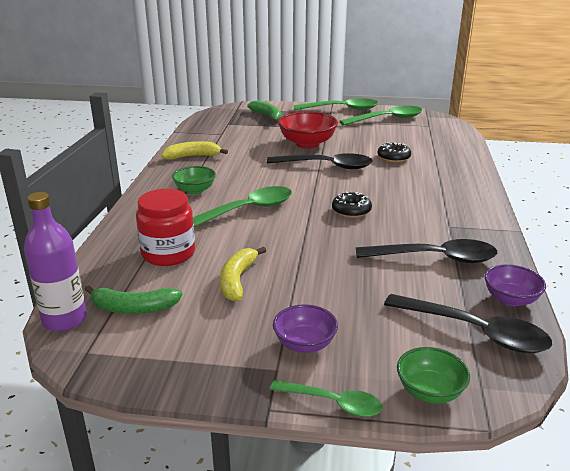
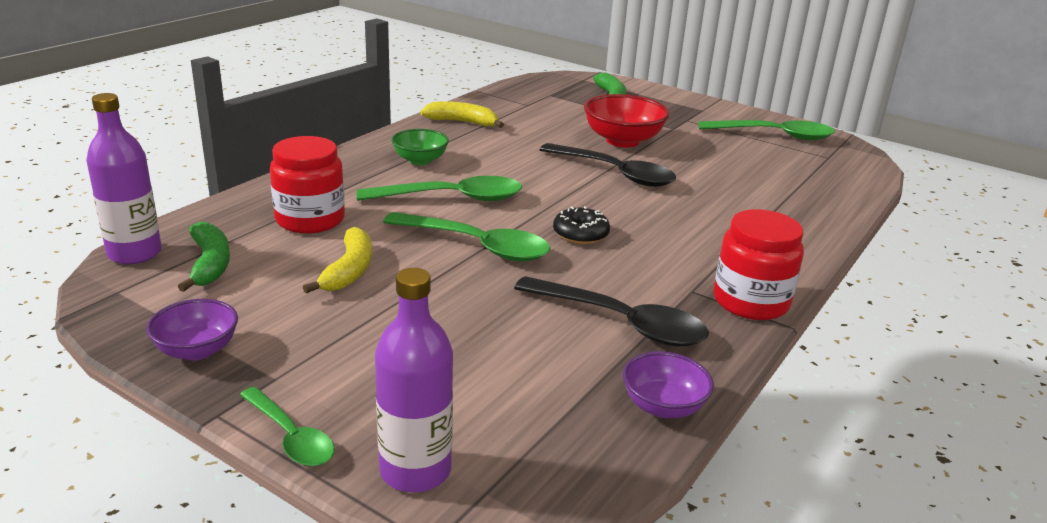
camera: 25 degrees right, 0 degrees up
green banana [84,285,183,314] -> green banana turned 135 degrees counterclockwise [178,222,230,292]
yellow banana [220,247,266,301] -> yellow banana turned 150 degrees clockwise [303,227,372,294]
purple bowl [273,304,338,353] -> purple bowl moved to [146,299,238,360]
green spoon [294,98,378,110] -> green spoon moved to [383,212,551,261]
black donut [378,142,411,163] -> none
black spoon [384,294,552,353] -> none
green bowl [397,347,470,404] -> purple bottle [375,268,453,492]
none -> red jar [714,209,804,320]

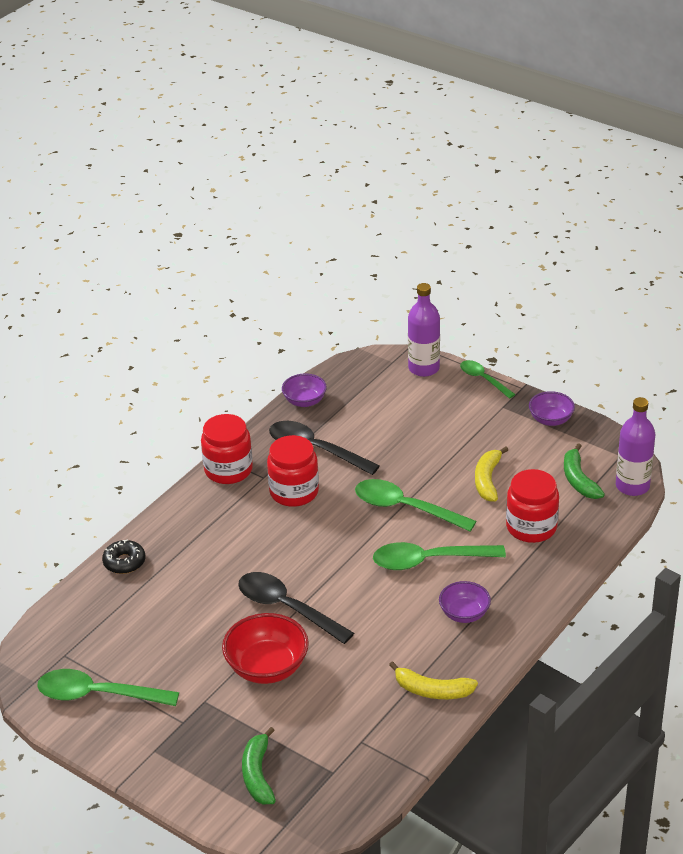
camera: 175 degrees left, 10 degrees up
green bowl [391,129,449,165] -> purple bowl [439,581,491,623]
black donut [553,206,610,244] -> black donut moved to [102,539,145,574]
none -> red jar [267,435,319,507]

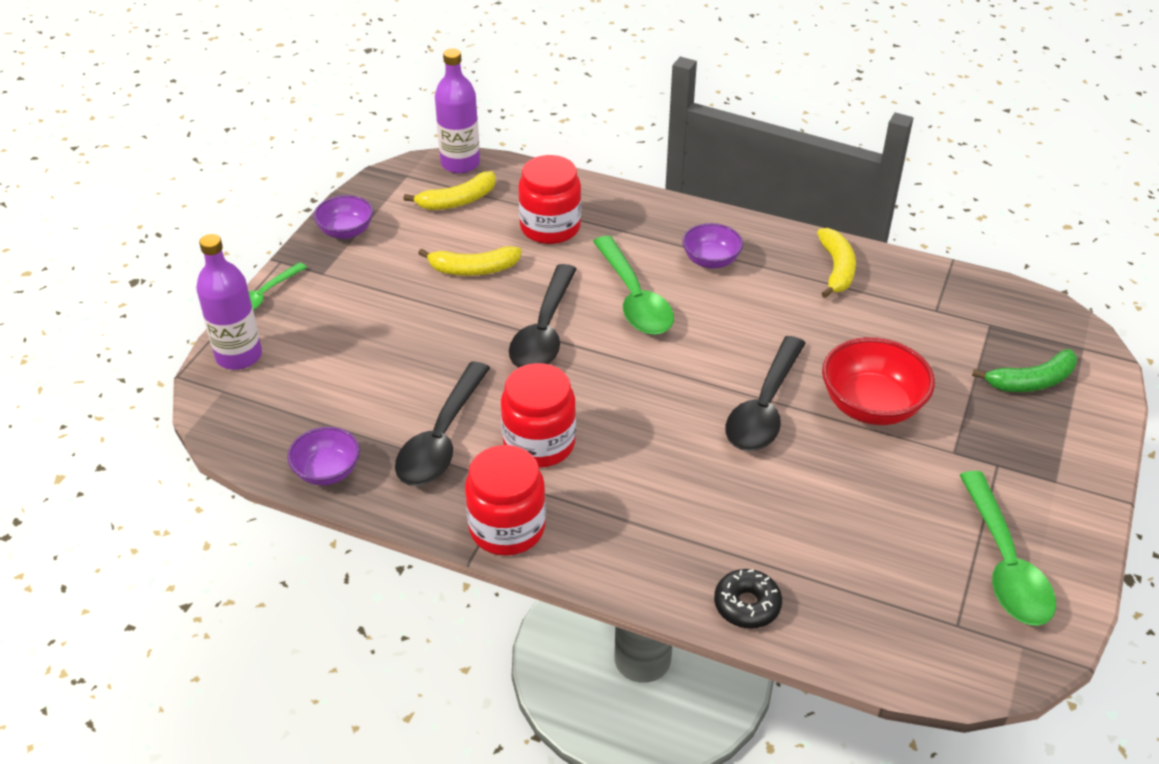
camera: 105 degrees left, 5 degrees up
green spoon [355,479,476,532] -> black spoon [509,264,577,368]
green banana [564,443,605,499] -> yellow banana [403,171,496,210]

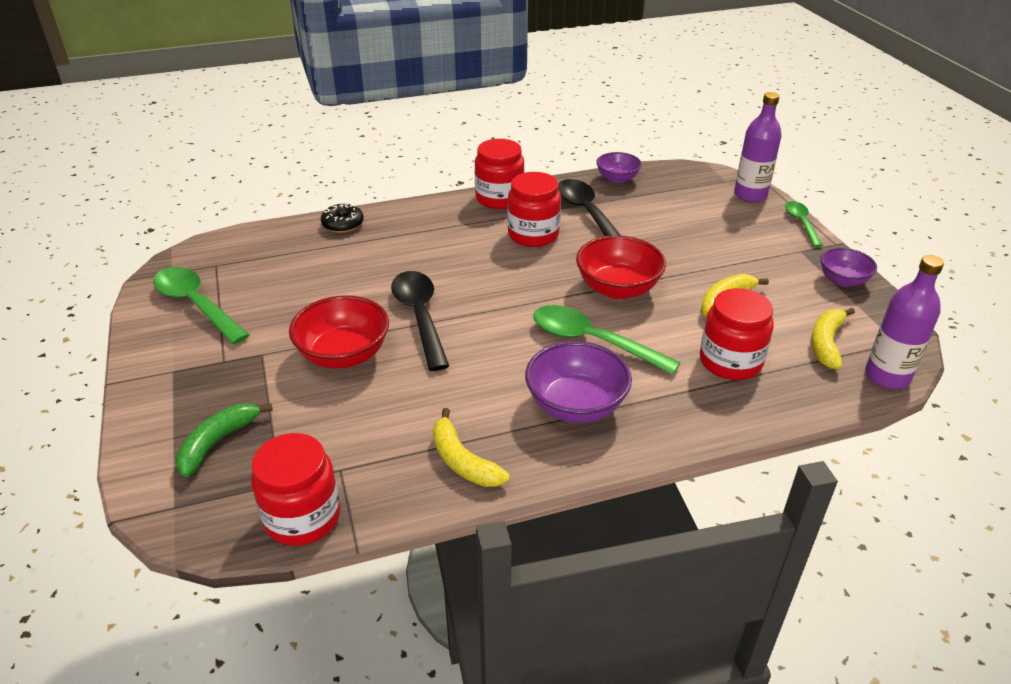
camera: 140 degrees right, 5 degrees down
black spoon [509,264,577,368] -> red bowl [576,235,666,299]
purple bowl [682,223,743,268] -> purple bowl [525,341,632,423], size x1.61
none -> red jar [251,433,340,546]

